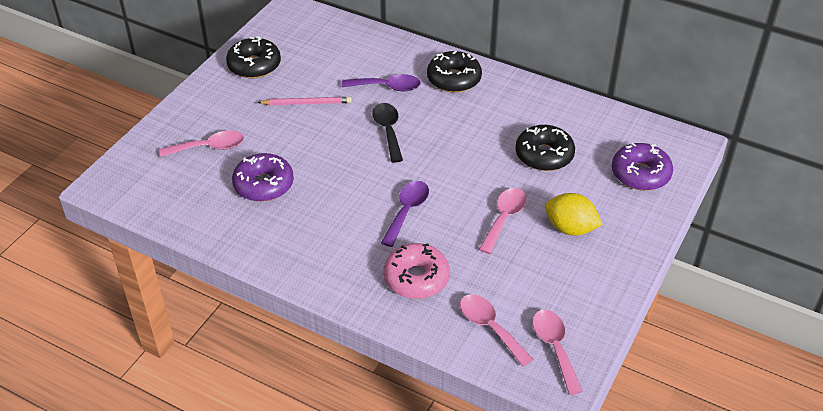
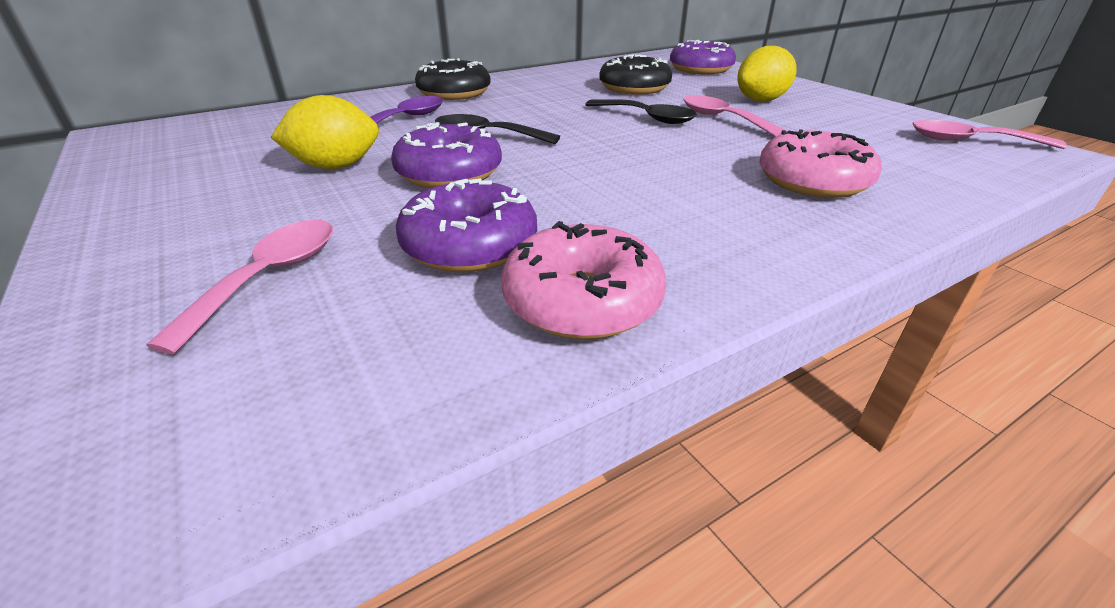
camera: 60 degrees left, 10 degrees down
black donut [226,36,281,78] -> none
pink pencil [257,97,352,105] -> yellow lemon [271,95,379,169]
purple spoon [381,181,429,247] -> none
pink spoon [460,294,534,367] -> none
none -> purple donut [391,122,502,188]
none -> pink donut [502,221,666,340]
none -> black spoon [585,99,697,124]

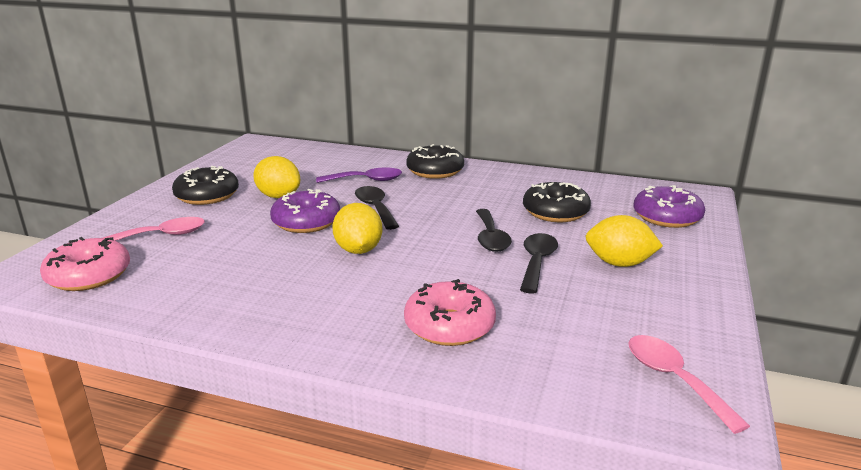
camera: 50 degrees right, 10 degrees down
purple donut [396,178,537,273] -> none
pink donut [502,221,666,340] -> pink donut moved to [40,237,130,291]
pink spoon [683,95,787,137] -> black spoon [520,233,558,294]
none -> black donut [172,166,239,205]
none -> yellow lemon [332,203,383,254]

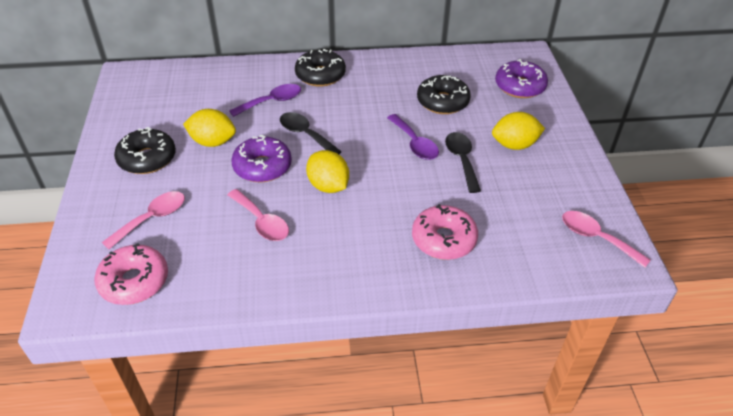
camera: 25 degrees left, 20 degrees up
black spoon [476,209,512,252] -> purple spoon [387,114,439,160]
none -> pink spoon [227,189,289,241]

